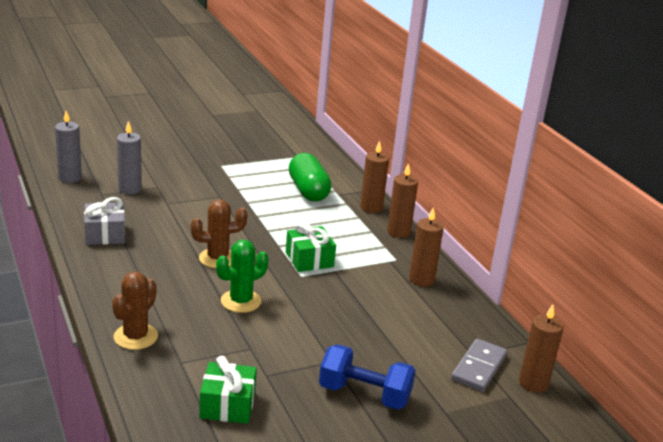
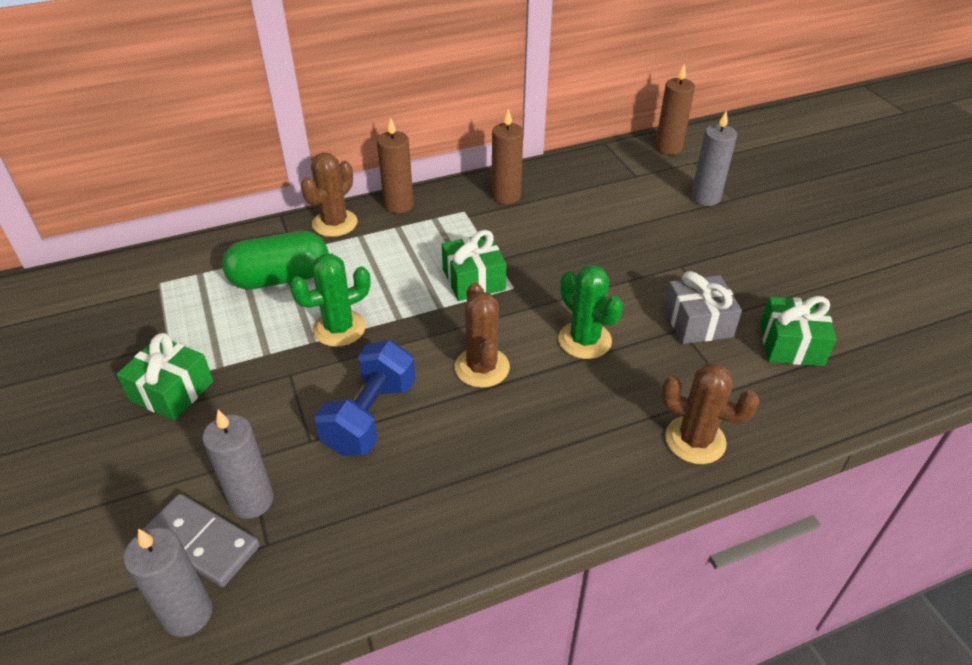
camera: 85 degrees left, 15 degrees up
grey gift [84,197,125,245] -> grey gift moved to [664,271,742,344]
blue dumbbell [319,344,416,410] -> blue dumbbell moved to [314,340,416,456]
brown candle [360,141,389,213] -> brown cactus [301,152,357,237]
grey domino [451,339,507,392] -> grey domino moved to [142,494,260,587]
none -> green gift [117,333,213,421]
none -> green cactus [290,254,371,347]
none -> grey candle [691,110,737,206]

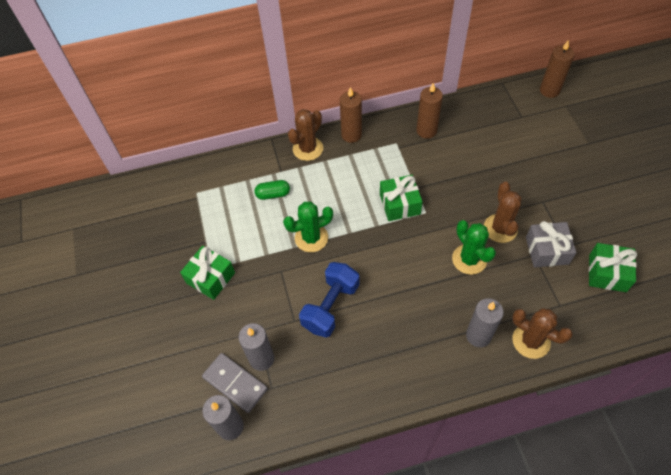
camera: 10 degrees right, 15 degrees up
green capsule [222,231,329,289] -> green capsule [255,180,290,200], size x0.53
brown cactus [454,282,510,388] -> brown cactus moved to [484,182,522,243]
grey candle [691,110,737,206] -> grey candle moved to [466,298,504,347]

